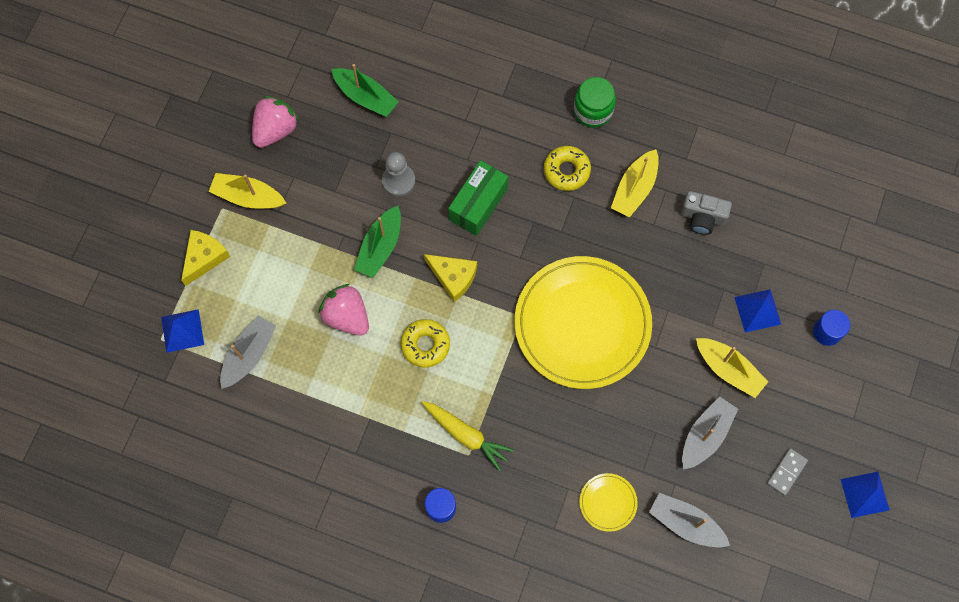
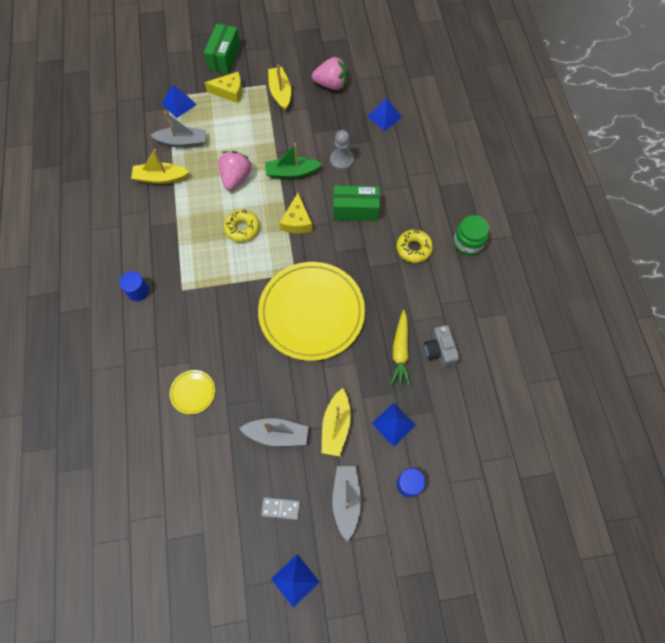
camera: 60 degrees right, 5 degrees down
green boat [331,64,399,117] -> blue pyramid [367,98,402,131]
yellow carrot [421,401,514,471] -> yellow carrot moved to [390,310,411,387]
yellow boat [611,149,659,218] -> yellow boat moved to [131,149,189,184]
grey boat [649,493,730,548] -> grey boat moved to [332,466,361,541]
none -> green box [204,24,240,74]

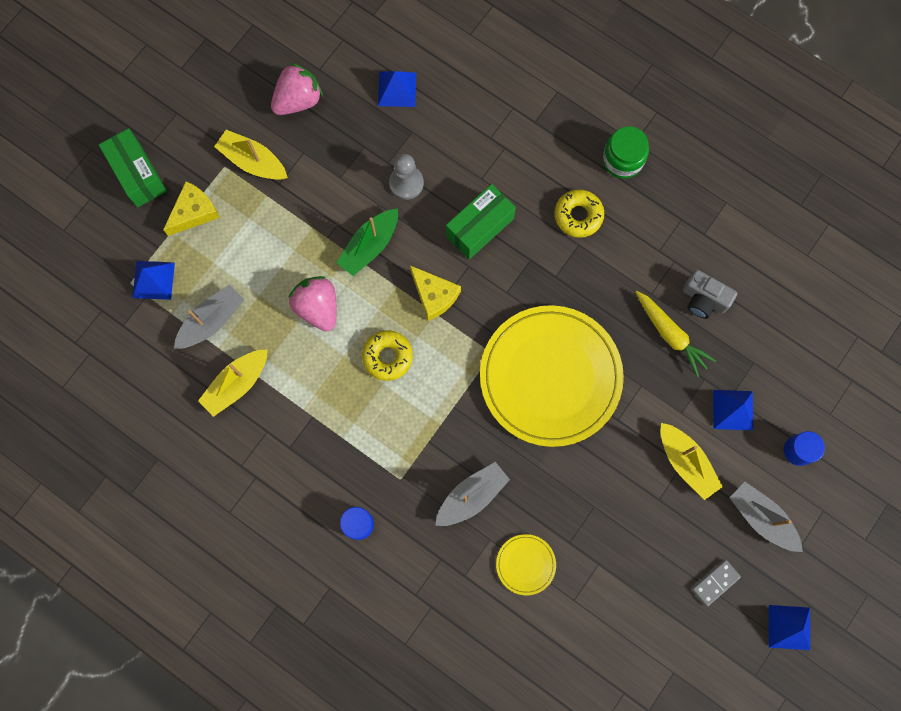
camera: 45 degrees left, 10 degrees up
grey boat [239,418,308,446] -> grey boat moved to [435,462,510,526]

